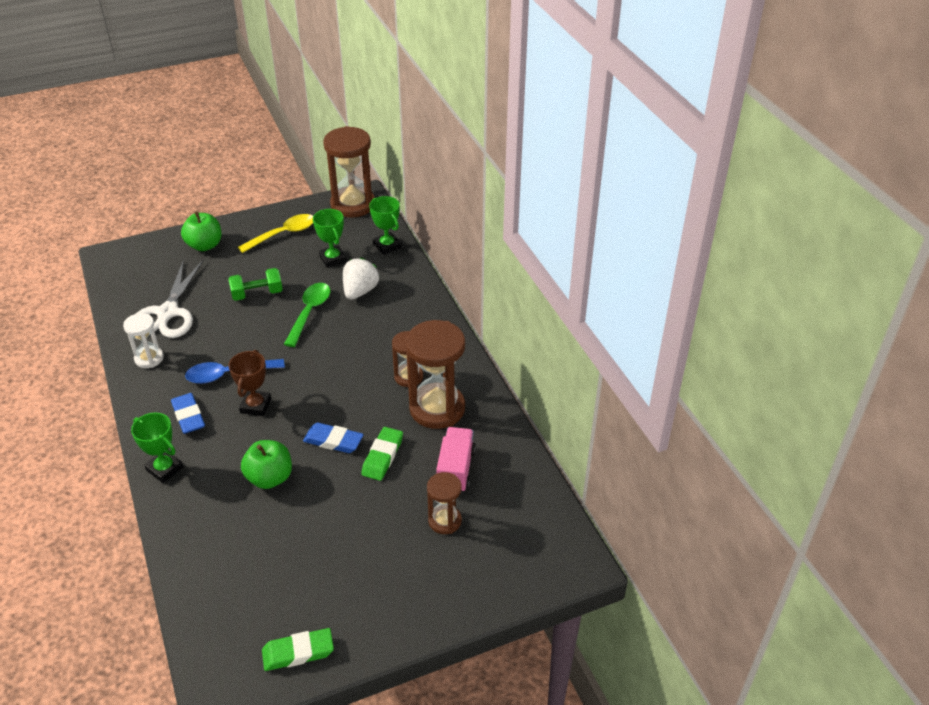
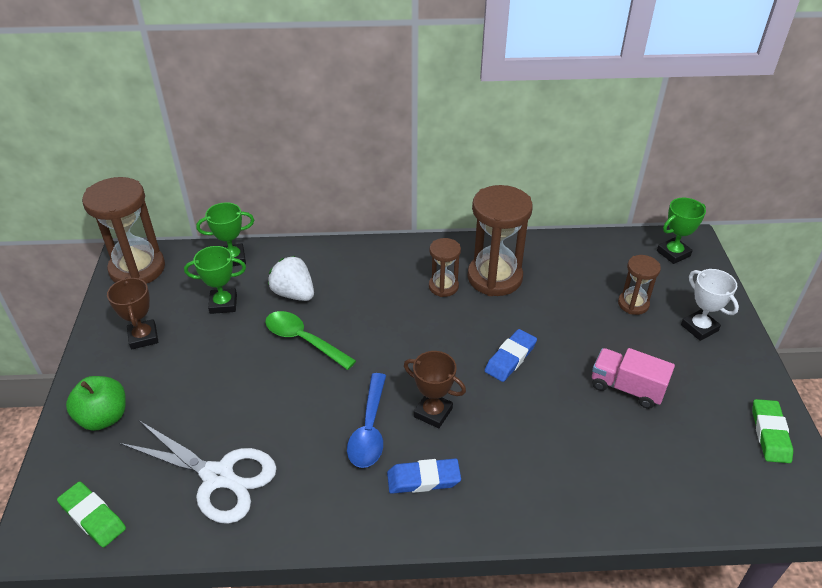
camera: 70 degrees left, 0 degrees up
white hourglass [123,313,164,368] -> none
green trophy [131,413,183,483] -> green trophy moved to [657,198,706,264]
green dumbbell [228,268,283,301] -> none
yellow spoon [238,214,313,253] -> brown trophy [107,277,158,350]
green apple [241,440,292,489] -> none
green eraser [361,427,403,481] -> green eraser moved to [57,482,126,547]
pink truck [436,427,476,491] -> pink truck moved to [592,348,675,409]
none -> white trophy [681,269,739,341]

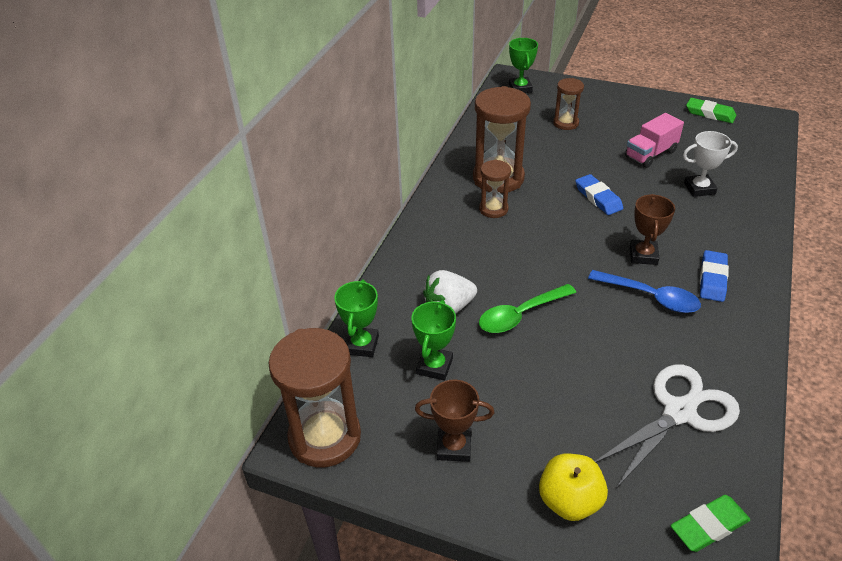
camera: 65 degrees left, 0 degrees up
green apple [66,376,126,431] -> yellow apple [539,454,608,521]
brown trophy [404,351,466,428] -> brown trophy turned 45 degrees counterclockwise [630,194,675,265]
white trophy [681,269,739,341] -> white trophy moved to [683,131,738,197]

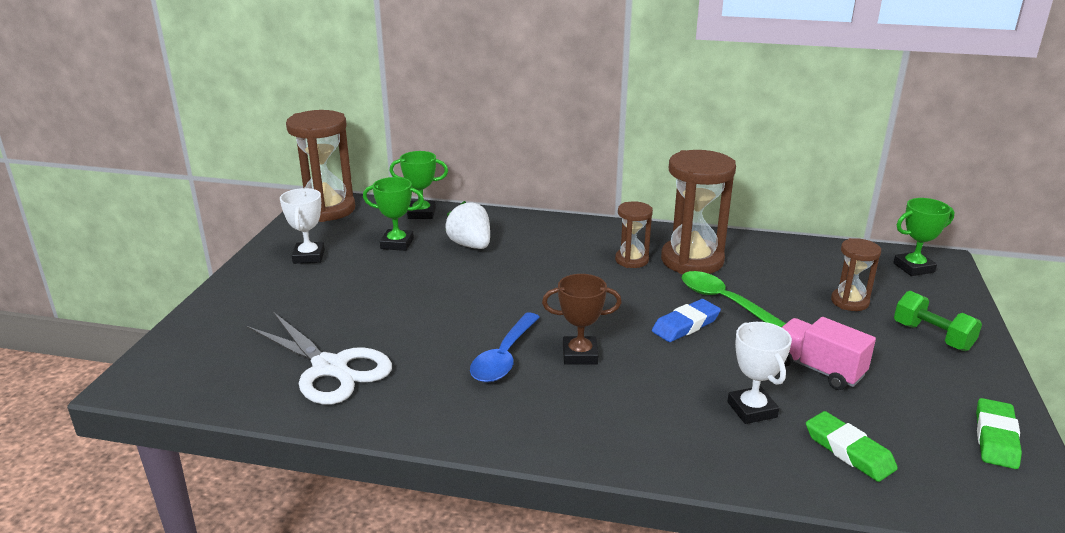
camera: 80 degrees right, 15 degrees down
brown trophy [415,380,494,462] -> white trophy [280,188,325,264]
green spoon [479,284,576,333] -> green spoon moved to [682,271,786,327]
yellow apple [539,454,608,521] -> none
green eraser [671,495,750,552] -> green eraser moved to [806,411,898,482]
blue eraser [700,250,729,302] -> none
none -> green dumbbell [894,291,982,351]

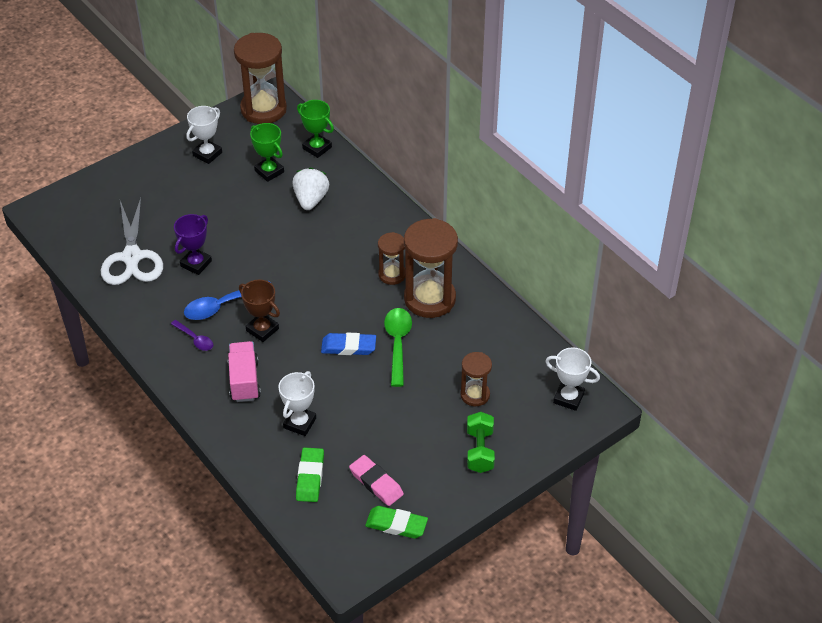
camera: 40 degrees right, 20 degrees up
pink truck [781,317,876,390] -> pink truck moved to [228,341,261,402]
green trophy [893,198,955,276] -> white trophy [545,347,600,411]
green eraser [976,398,1022,469] -> green eraser turned 45 degrees clockwise [365,506,428,539]
none -> purple spoon [171,320,213,351]
none -> purple trophy [174,214,212,275]
none -> pink eraser [349,455,404,506]

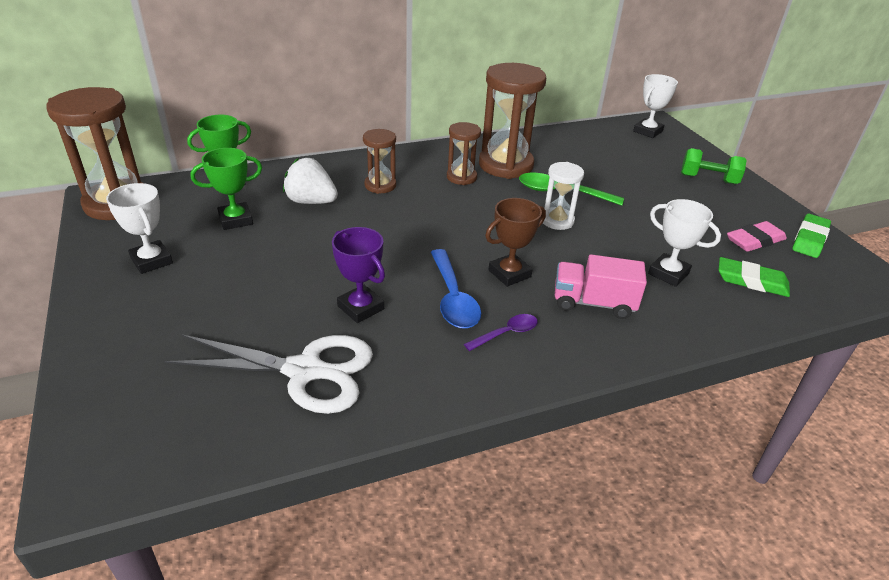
camera: 75 degrees left, 10 degrees down
blue eraser [321,333,376,355] -> white hourglass [542,162,584,230]
brown hourglass [460,352,492,406] -> brown hourglass moved to [363,129,396,194]

